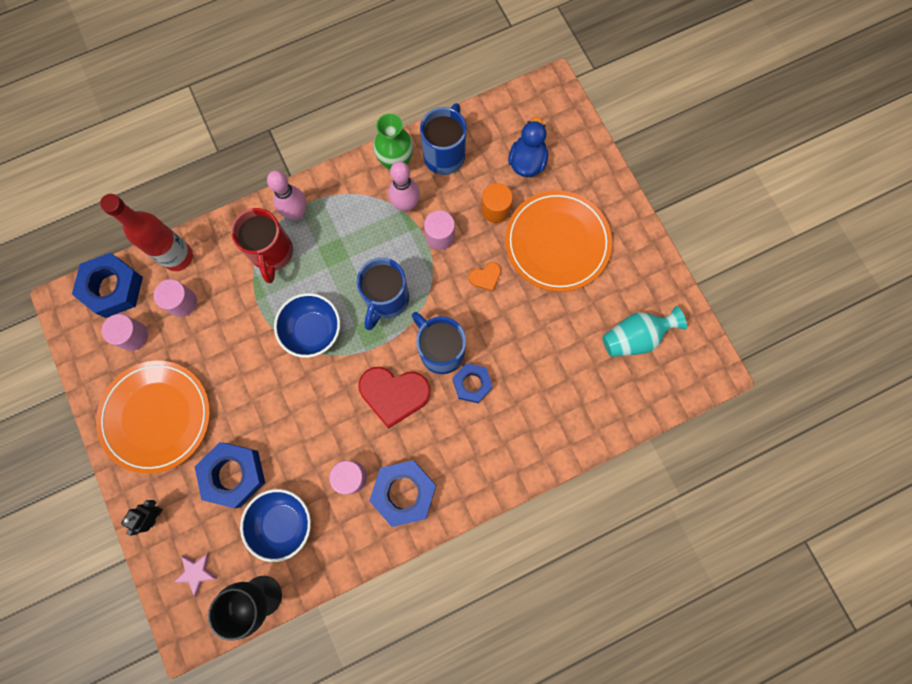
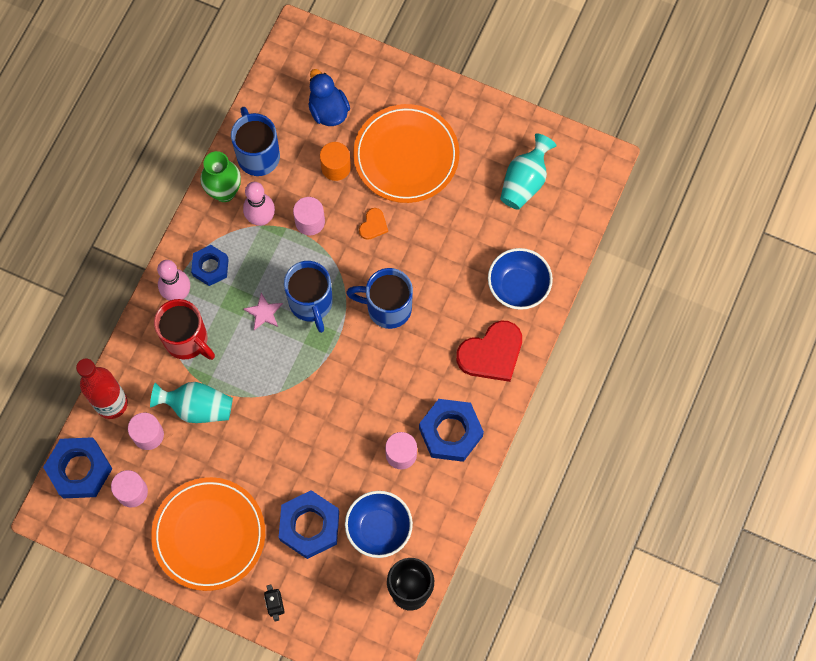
camera: 40 degrees left, 5 degrees down
pink star [173,553,217,597] -> pink star moved to [243,293,283,330]
blue bowl [274,293,340,358] -> blue bowl moved to [488,248,553,310]
red heart [358,367,431,429] -> red heart moved to [456,320,522,382]
blue nut [453,363,492,403] -> blue nut moved to [191,245,229,286]
none -> turquoise vase [150,382,233,423]

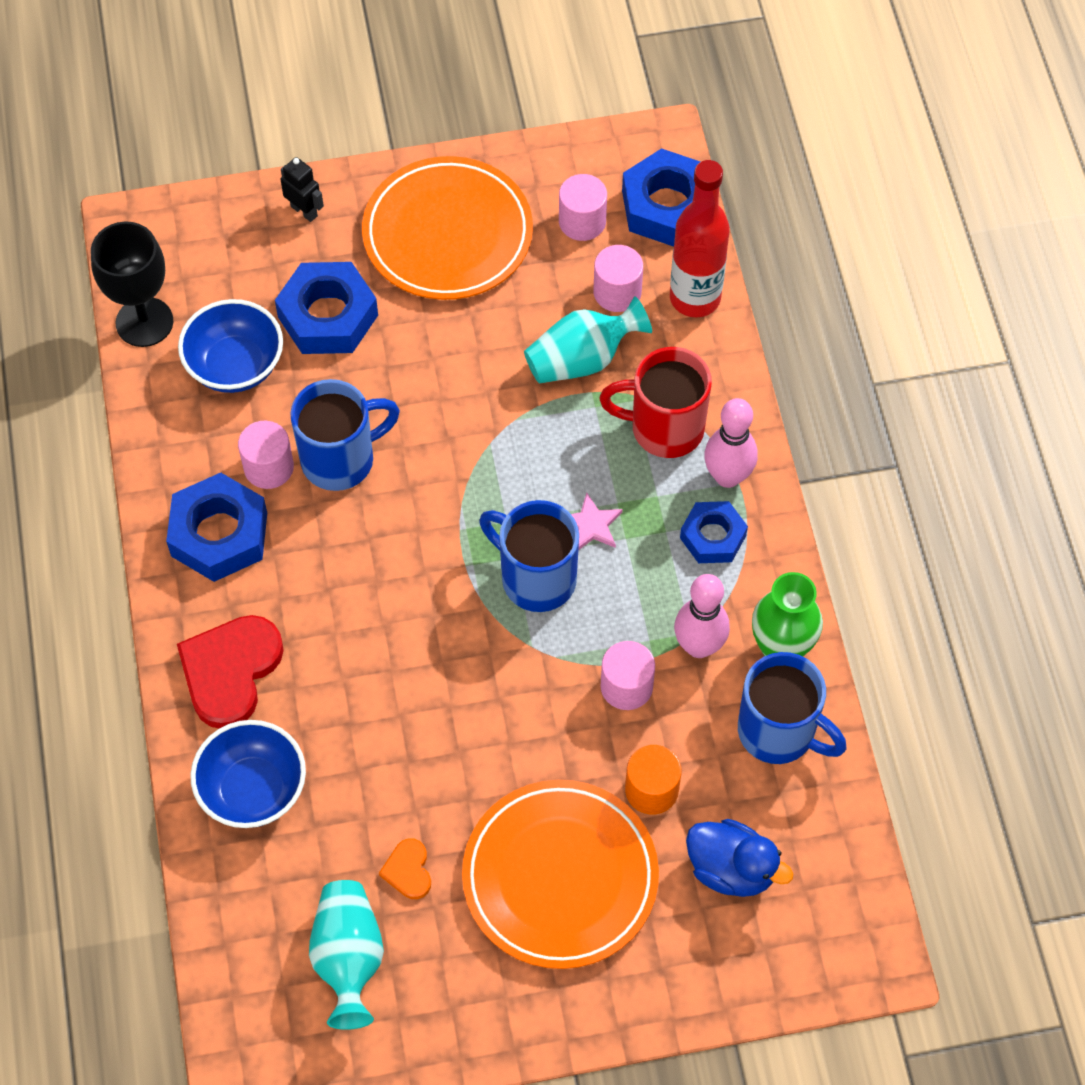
camera: 145 degrees right, 10 degrees down
blue mug [346,268,413,329] -> blue mug moved to [290,379,400,491]
orange heart [359,208,388,240] -> orange heart moved to [379,838,431,899]

